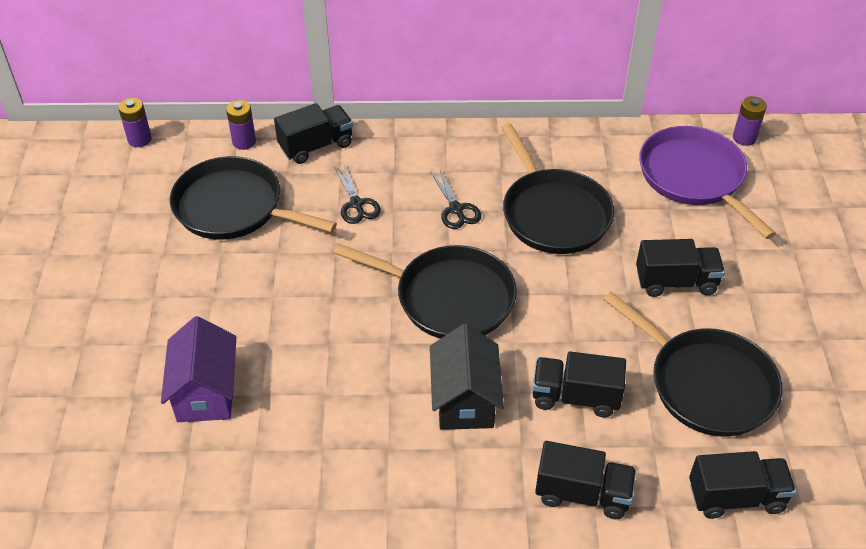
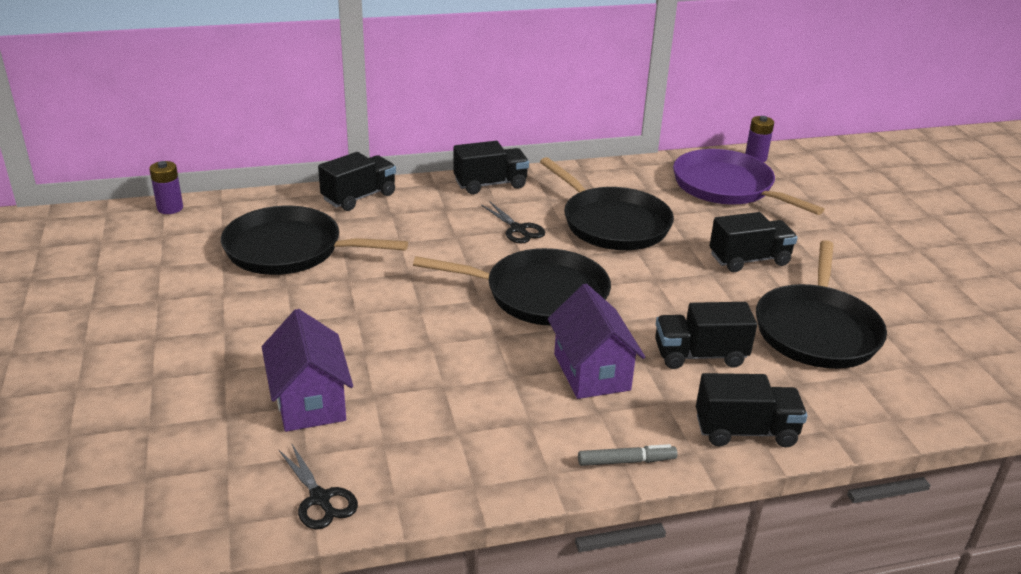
camera: 15 degrees left, 15 degrees down
purple battery [226,100,256,150] -> none
black scissors [335,164,381,224] -> black scissors moved to [278,444,358,530]
black house [430,324,504,430] -> purple house [548,284,645,399]
black pan [603,292,782,436] -> black pan turned 75 degrees clockwise [756,240,887,369]
black truck [689,451,796,519] -> black truck moved to [454,141,529,194]
none -> grey marker [578,444,677,466]

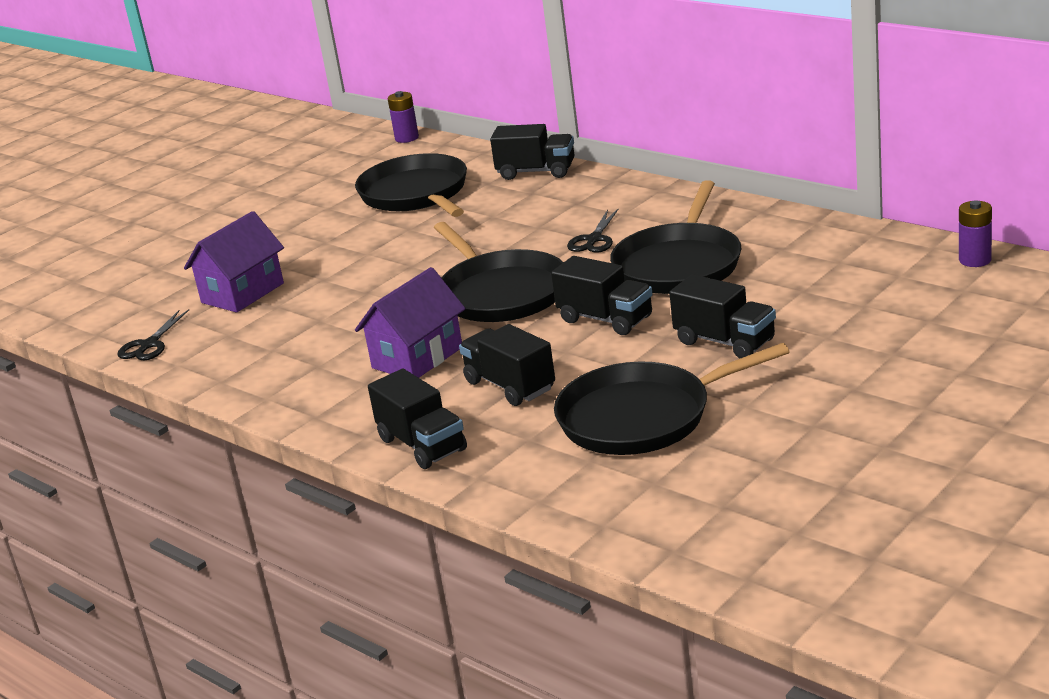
camera: 60 degrees right, 5 degrees down
black truck [454,141,529,194] -> black truck moved to [551,256,653,335]
grey marker [578,444,677,466] -> none
purple pan [673,149,824,215] -> none

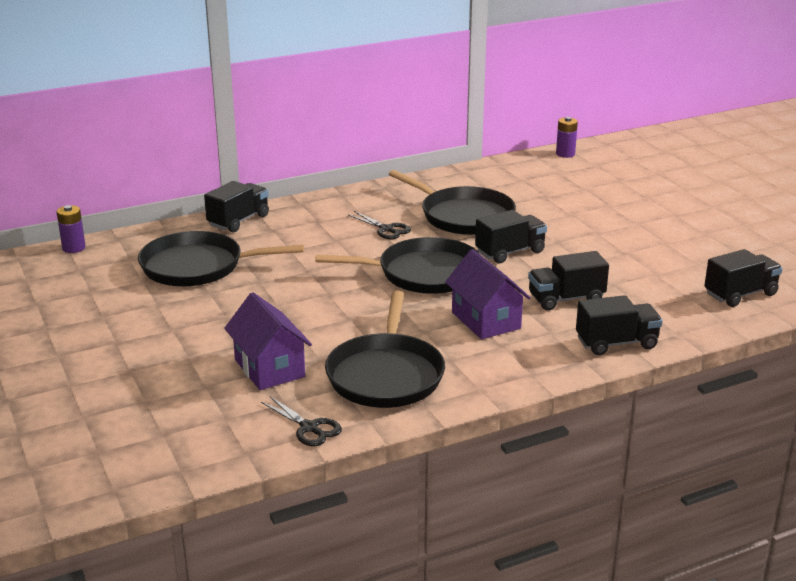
camera: 70 degrees left, 0 degrees up
black pan [554,343,790,455] -> black pan moved to [325,291,445,408]
black truck [669,274,776,358] -> black truck moved to [704,249,783,307]

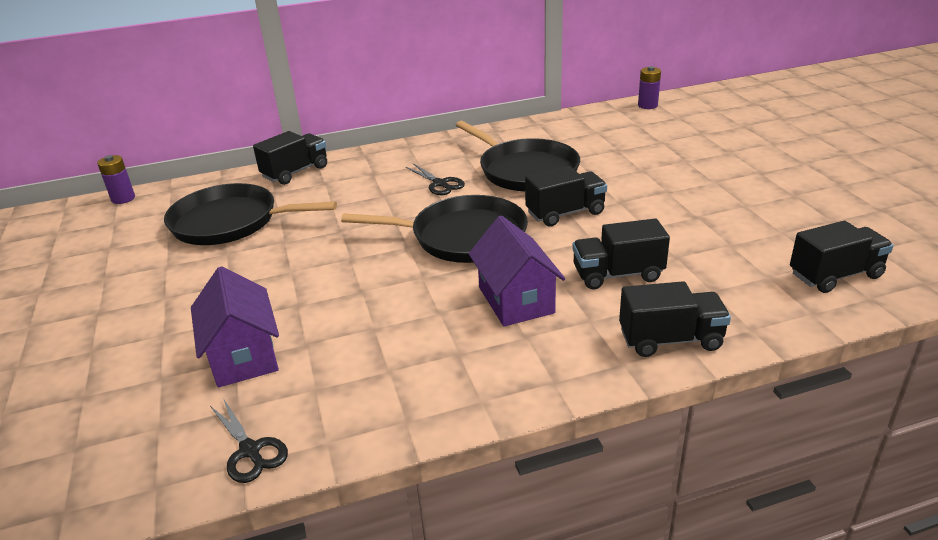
camera: 10 degrees right, 5 degrees up
black pan [325,291,445,408] -> none

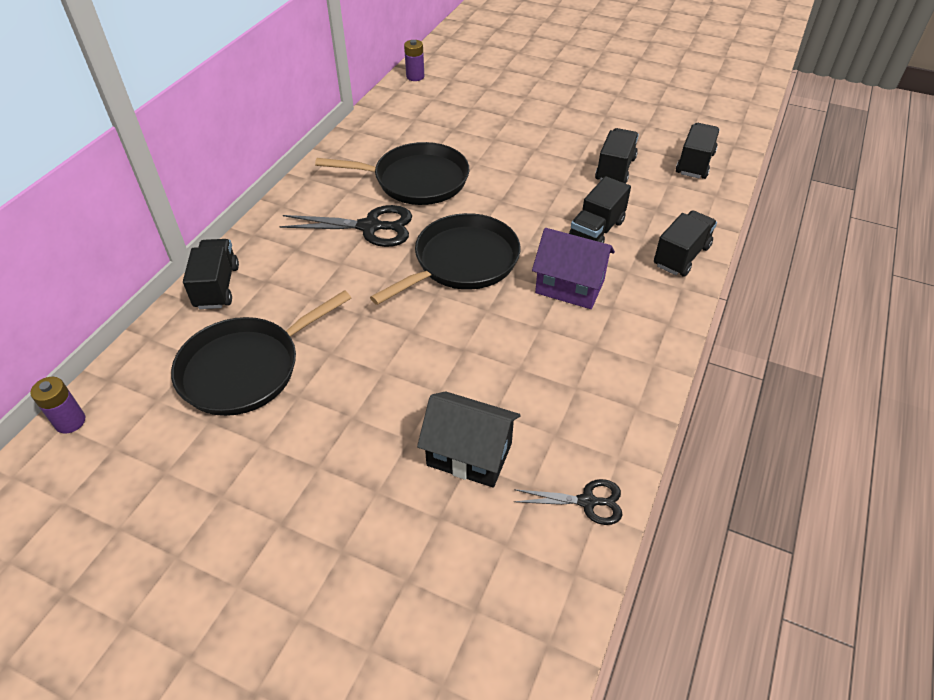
camera: 50 degrees left, 15 degrees up
purple house [191,266,279,387] -> black house [417,391,521,488]
black scissors [406,163,465,195] -> black scissors [279,205,412,247], size x1.68
black truck [525,166,607,227] -> black truck moved to [595,128,639,184]

